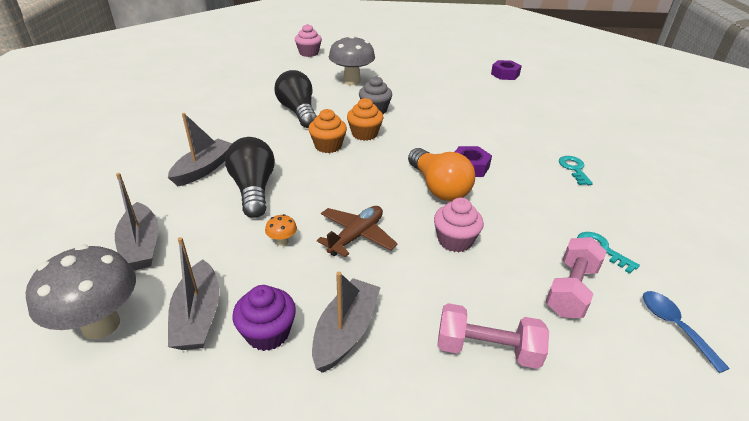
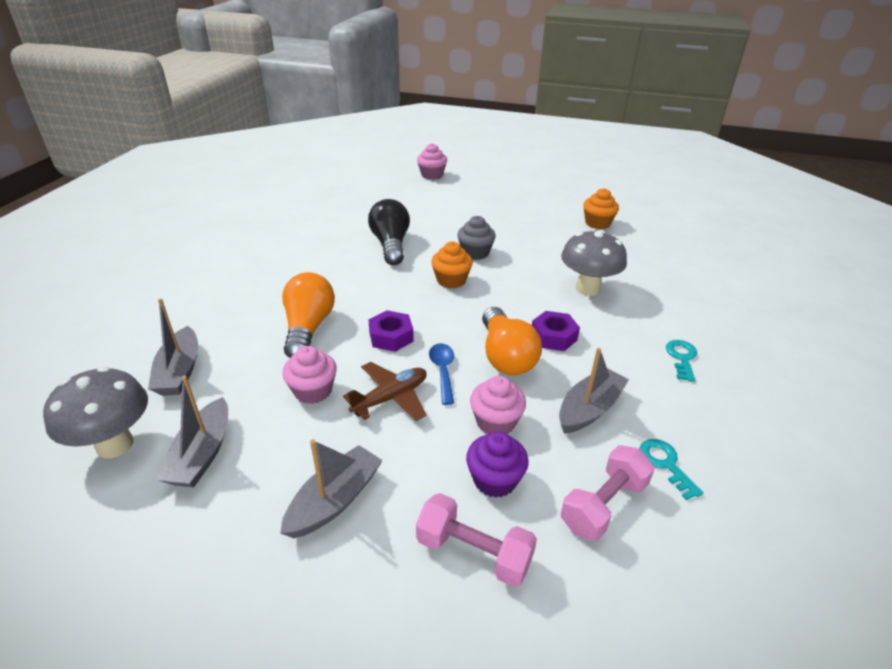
camera: 15 degrees right, 0 degrees up
grey boat [168,113,232,186] -> grey boat moved to [559,348,629,434]
black light bulb [225,137,275,218] -> orange light bulb [282,272,335,358]
purple cupcake [232,285,296,351] -> purple cupcake moved to [466,432,529,498]
orange mushroom [265,214,297,246] -> pink cupcake [282,346,337,404]
orange cupcake [308,109,347,153] -> orange cupcake moved to [583,188,619,229]
grey mushroom [329,35,375,85] -> grey mushroom moved to [561,230,627,296]
purple nut [491,60,522,80] -> purple nut moved to [368,310,414,352]
blue spoon [643,291,730,373] -> blue spoon moved to [429,343,454,405]

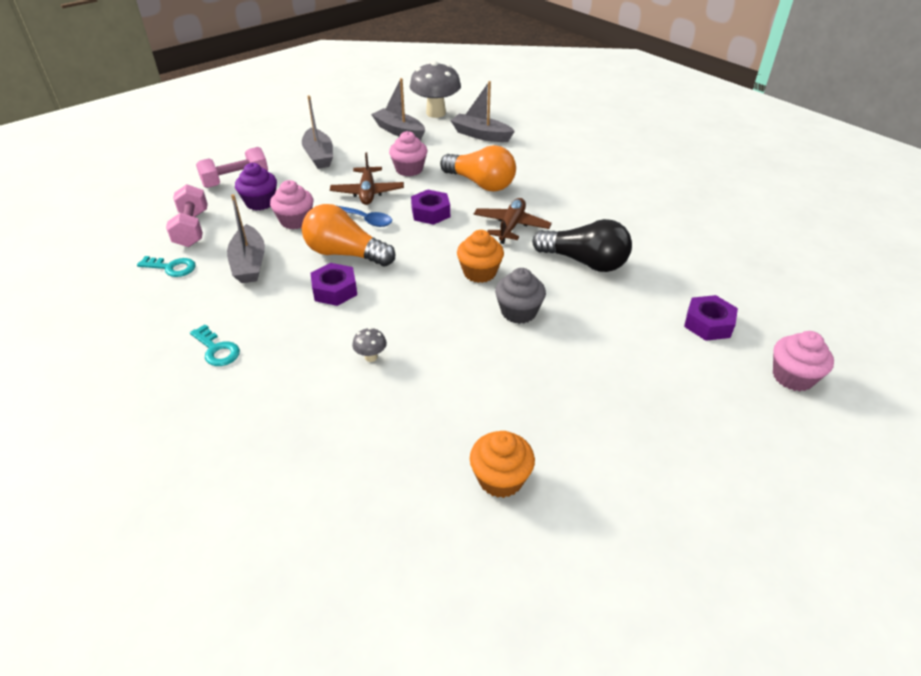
camera: 125 degrees right, 5 degrees up
grey mushroom [561,230,627,296] -> grey mushroom [352,328,387,362], size x0.41
none -> brown plane [474,198,552,244]
none -> purple nut [684,295,738,341]

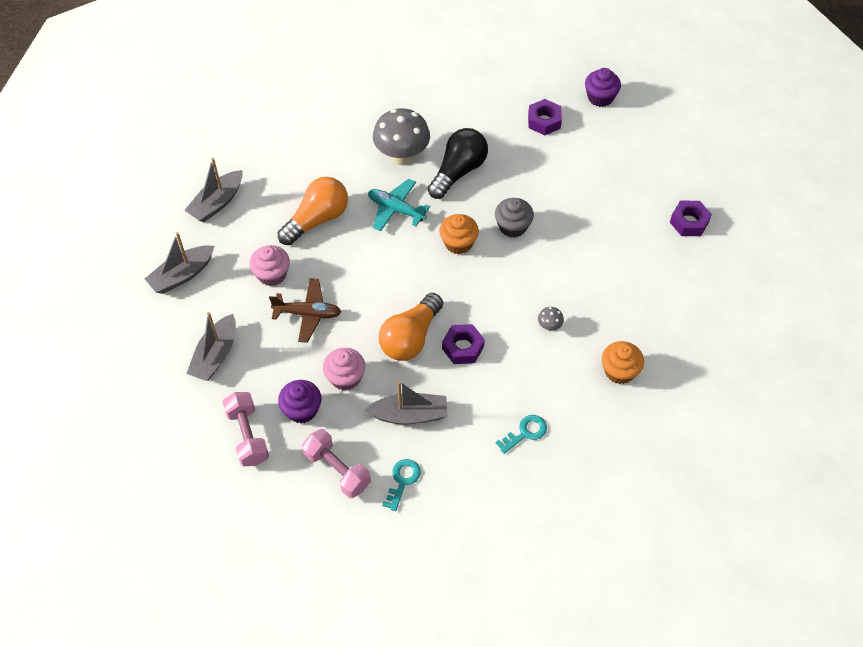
camera: 80 degrees left, 15 degrees up
pink dumbbell [166,184,208,247] -> pink dumbbell turned 45 degrees clockwise [302,429,371,498]
grey boat [302,95,333,169] -> grey boat turned 120 degrees clockwise [186,312,236,381]
blue spoon [338,206,392,227] -> none
grey mushroom [410,61,461,118] -> grey mushroom moved to [373,108,430,165]
purple nut [411,190,450,225] -> purple nut moved to [670,201,712,236]
orange cupcake [470,431,535,498] -> orange cupcake moved to [602,341,644,384]
brown plane [474,198,552,244] -> turquoise plane [368,179,430,232]
pink cupcake [773,331,834,391] -> purple cupcake [585,68,621,107]

